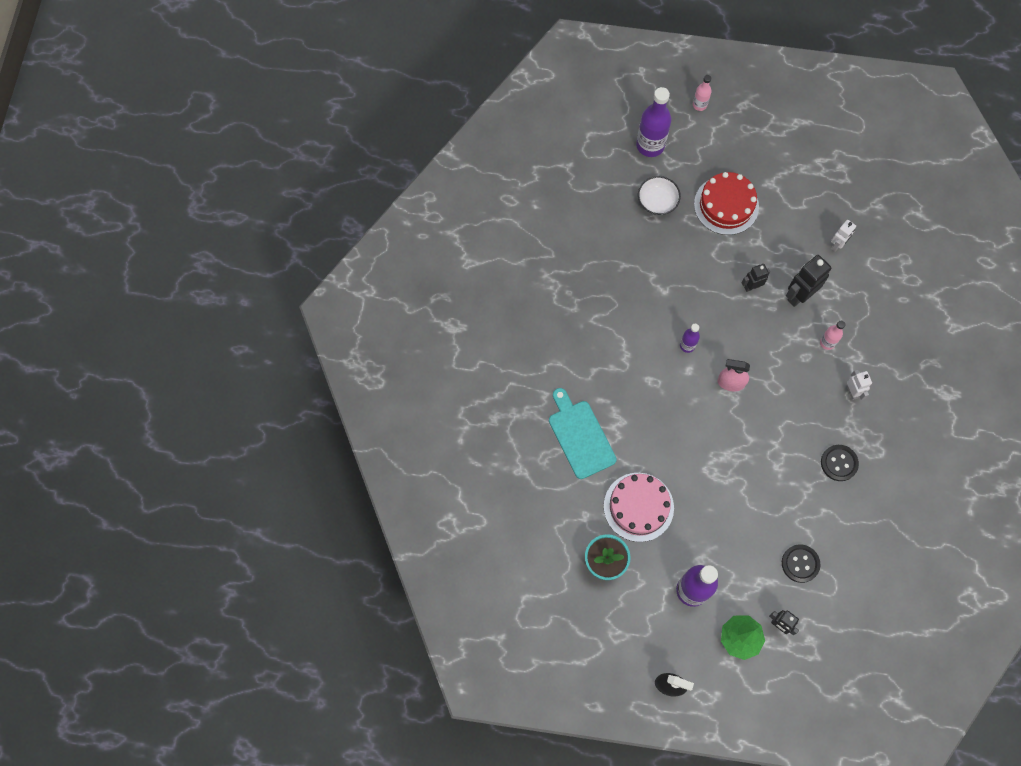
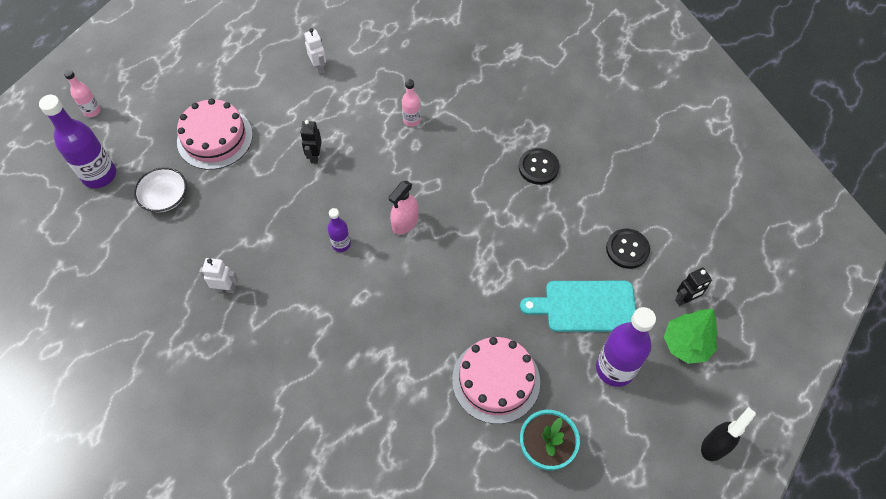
camera: 65 degrees left, 10 degrees down
turquoise cutting board [549,388,617,479] -> turquoise cutting board moved to [520,281,636,332]
red cake [694,172,759,235] -> pink cake [177,98,253,170]
black robot [786,255,831,307] -> none
white robot [847,369,872,400] -> white robot moved to [199,258,238,293]

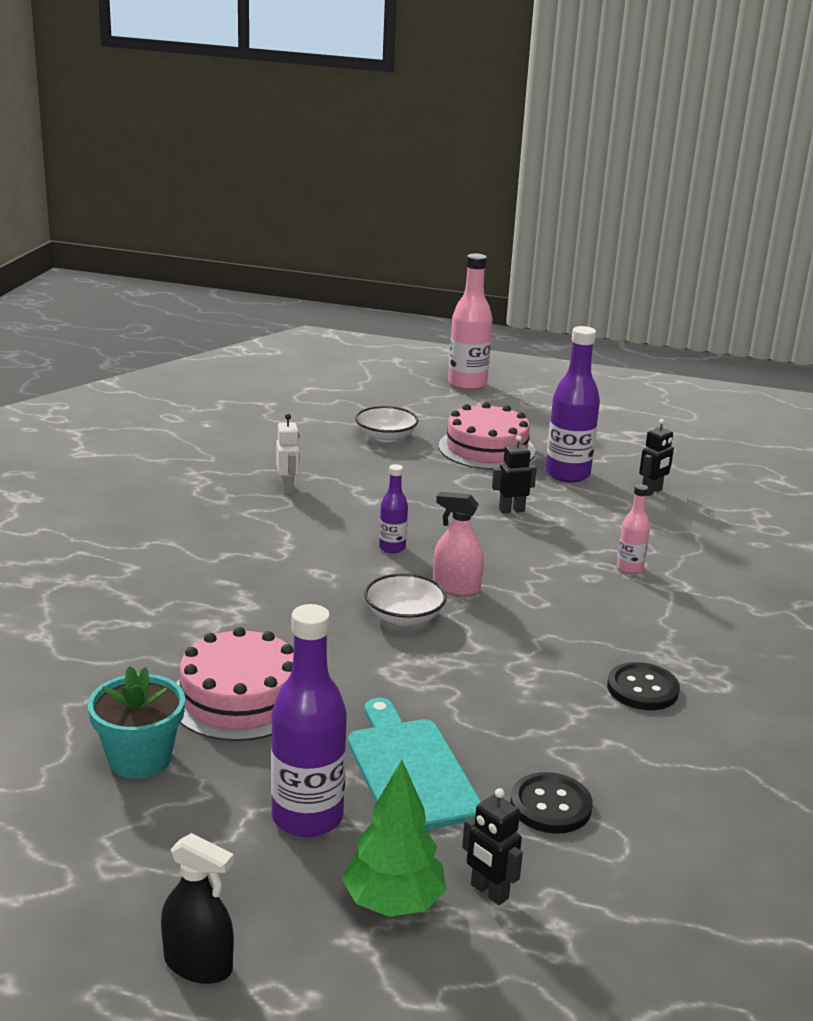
camera: 70 degrees right, 35 degrees down
purple bottle [39,95,116,189] -> purple bottle moved to [546,326,600,482]
pink bottle [64,70,101,117] -> pink bottle [448,254,493,390], size x1.92
white robot [304,28,326,74] -> black robot [639,419,674,496]
none -> white bowl [364,573,447,626]

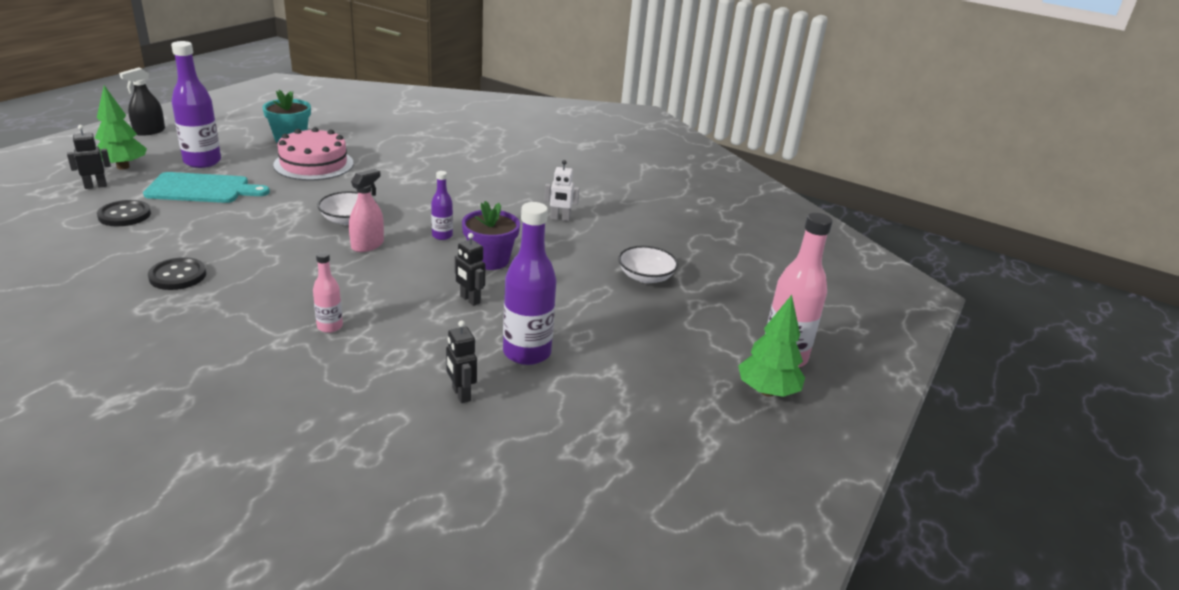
camera: 105 degrees right, 5 degrees up
pink cake [439,402,535,470] -> none
black robot [492,435,537,514] -> black robot turned 135 degrees clockwise [455,233,485,306]
none -> purple flower pot [462,201,520,270]
none -> green tree [738,295,805,397]

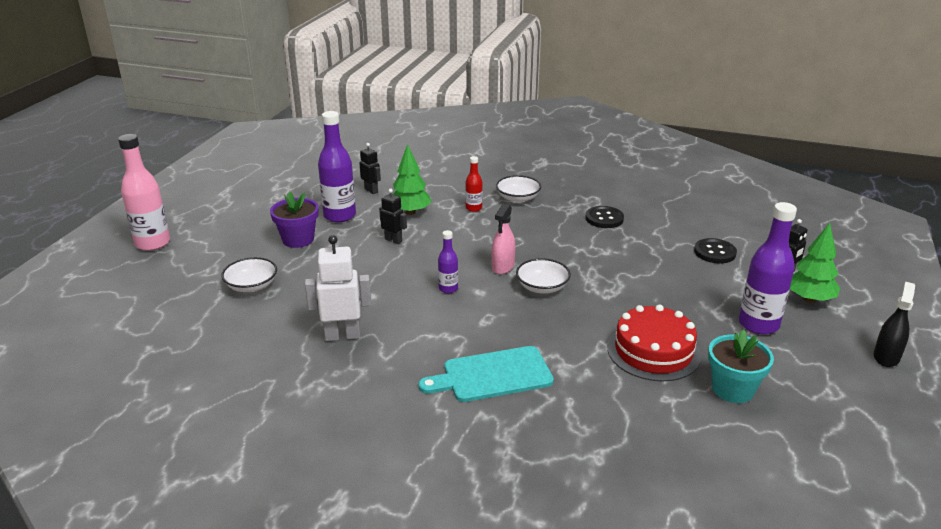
camera: 170 degrees right, 0 degrees up
turquoise cutting board [143,172,270,203] -> turquoise cutting board moved to [419,346,554,402]
pink cake [273,127,353,181] -> red cake [607,305,701,381]
pink bottle [313,252,343,333] -> red bottle [465,156,483,212]
purple flower pot [462,201,520,270] -> purple flower pot moved to [270,191,318,248]
white robot [544,160,580,221] -> white robot [305,235,371,341], size x1.68
green tree [738,295,805,397] -> green tree moved to [393,144,432,215]
none -> white bowl [496,175,541,203]

